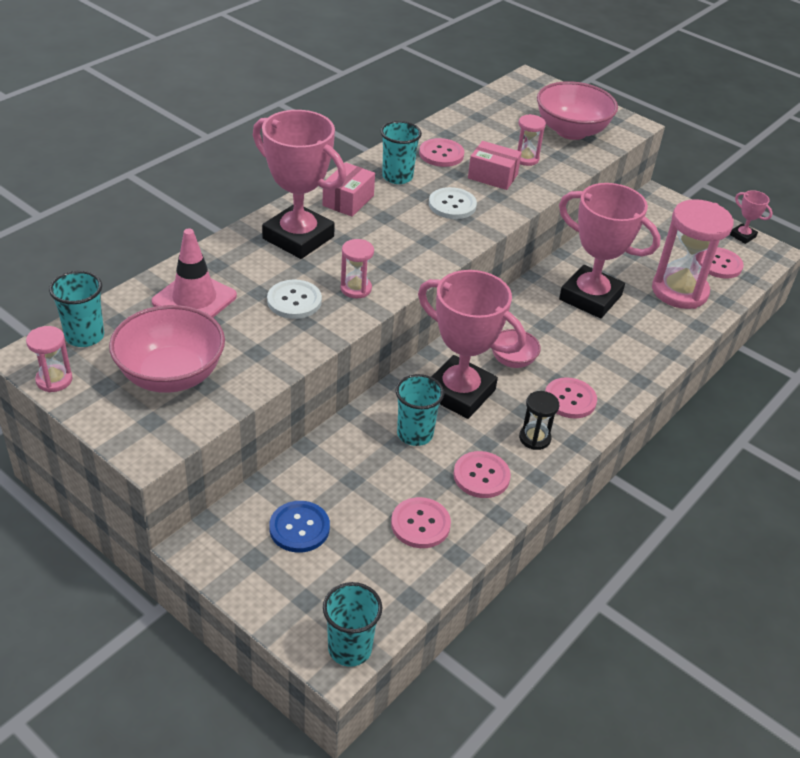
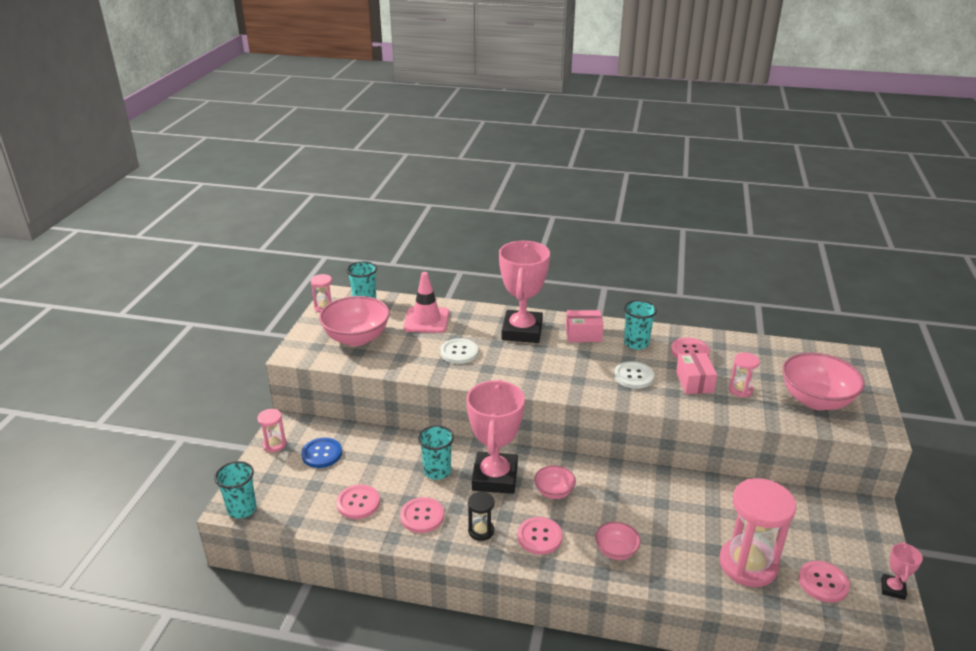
camera: 65 degrees right, 10 degrees down
pink hourglass [341,239,374,298] -> pink hourglass moved to [257,409,286,452]
pink trophy [559,183,661,318] -> none
none -> pink bowl [595,522,641,560]

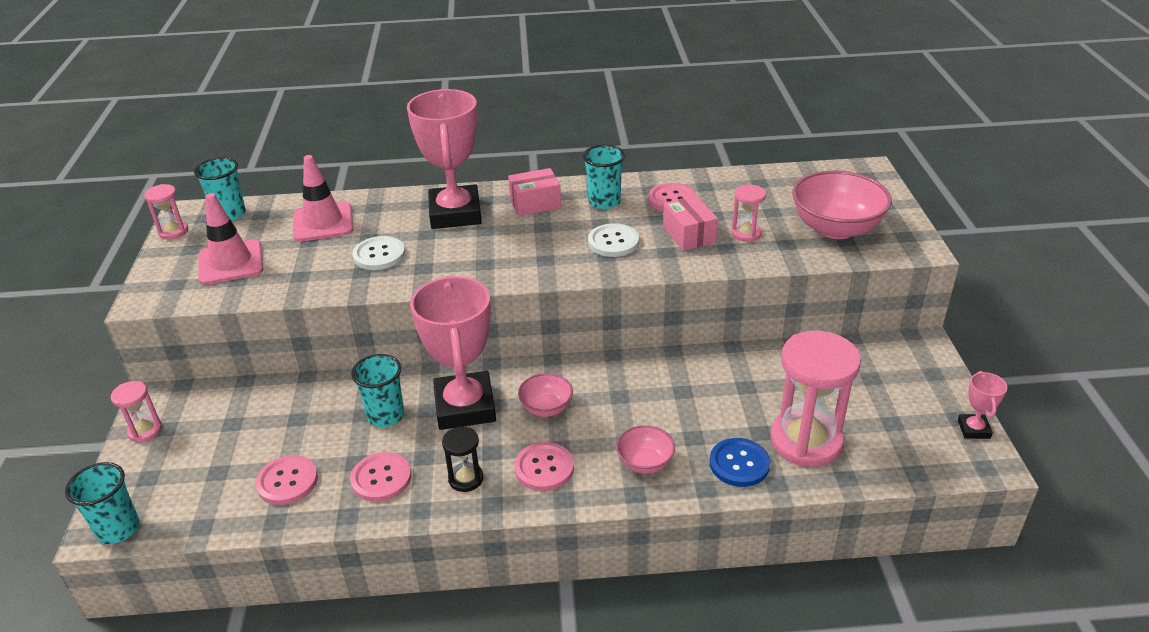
camera: 15 degrees left, 5 degrees up
blue button [301,437,342,468] -> blue button moved to [709,438,770,487]
pink bowl [319,296,390,346] -> pink traffic cone [198,193,263,285]
pink button [798,561,850,603] -> none

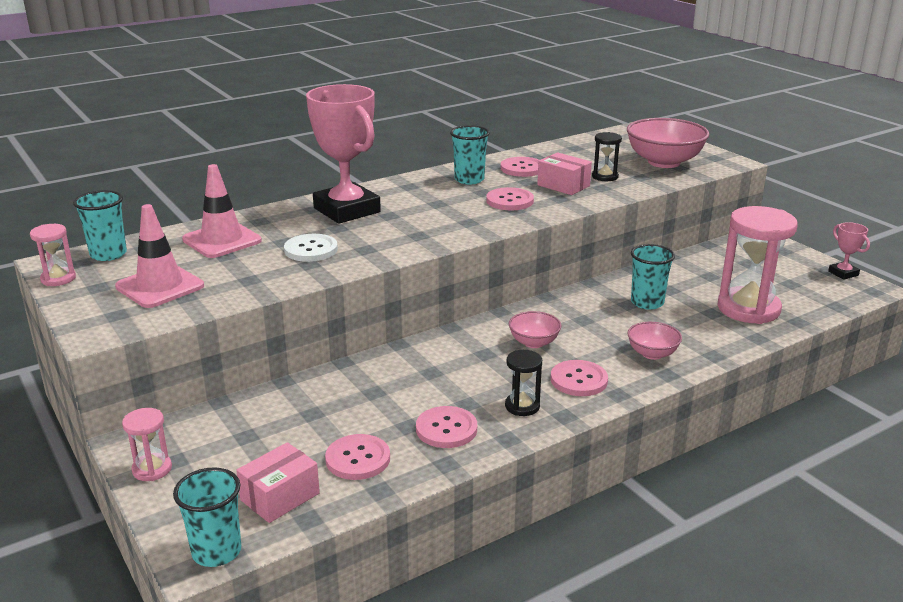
camera: 30 degrees left, 10 degrees down
turquoise cup [351,354,404,427] -> turquoise cup moved to [631,244,675,310]
pink trophy [410,276,496,430] -> none
pink box [508,168,561,216] -> pink box moved to [236,442,320,523]
white button [588,223,639,257] -> pink button [486,187,534,210]
blue button [709,438,770,487] -> none
pink hourglass [731,185,766,242] -> black hourglass [592,132,622,181]

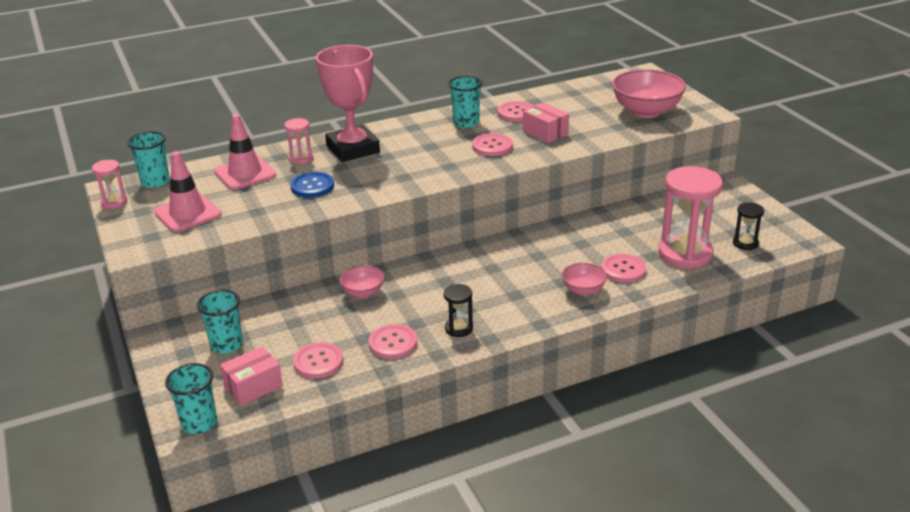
camera: 10 degrees right, 5 degrees up
pink hourglass [122,408,172,481] -> pink hourglass moved to [284,118,313,164]
white button [284,234,338,262] -> blue button [290,172,334,197]
pink bowl [509,311,561,348] -> pink bowl moved to [340,265,384,298]
pink button [551,360,608,396] -> pink button moved to [601,254,646,283]
black hourglass [592,132,622,181] -> black hourglass moved to [733,202,764,250]
turquoise cup [631,244,675,310] -> turquoise cup moved to [197,290,243,354]
pink trophy [828,222,870,280] -> none

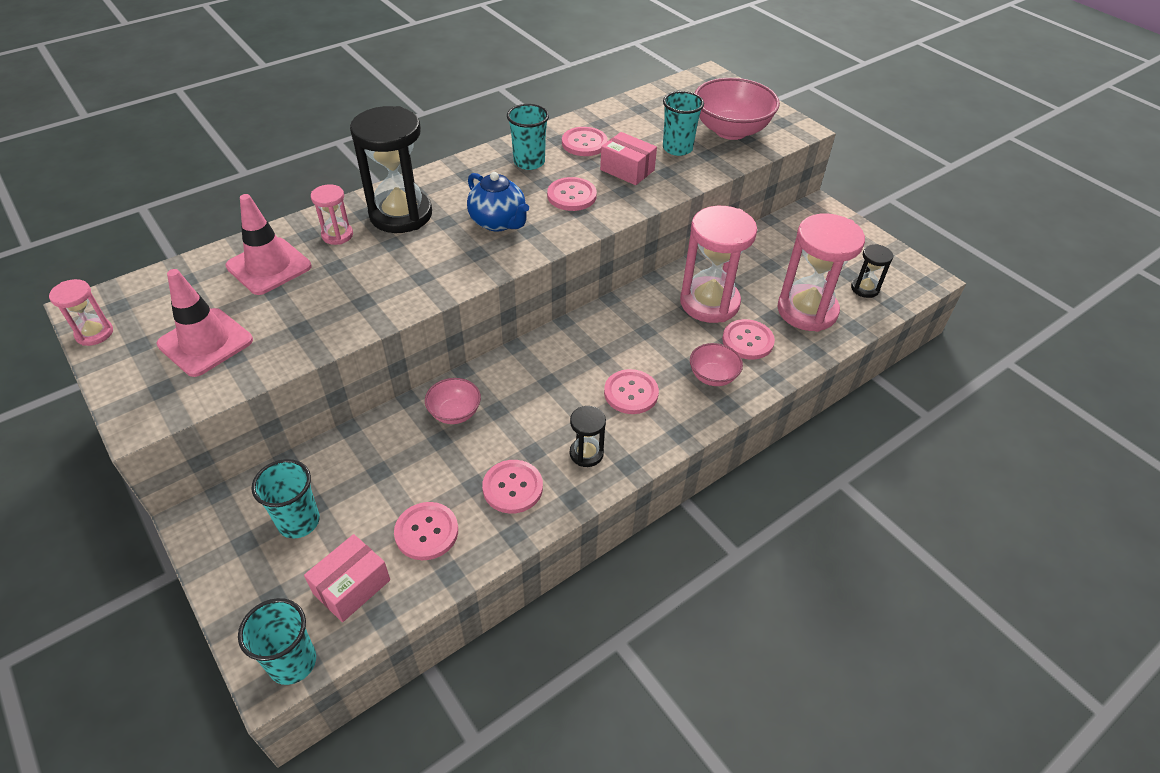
camera: 15 degrees left, 15 degrees up
turquoise cup [127,131,170,188] -> turquoise cup moved to [663,91,704,156]
blue button [290,172,334,197] -> none
pink trophy [316,45,380,162] -> black hourglass [350,106,432,233]
none -> blue teapot [467,172,529,232]
none -> pink button [604,369,659,414]
none -> pink hourglass [680,206,757,323]

